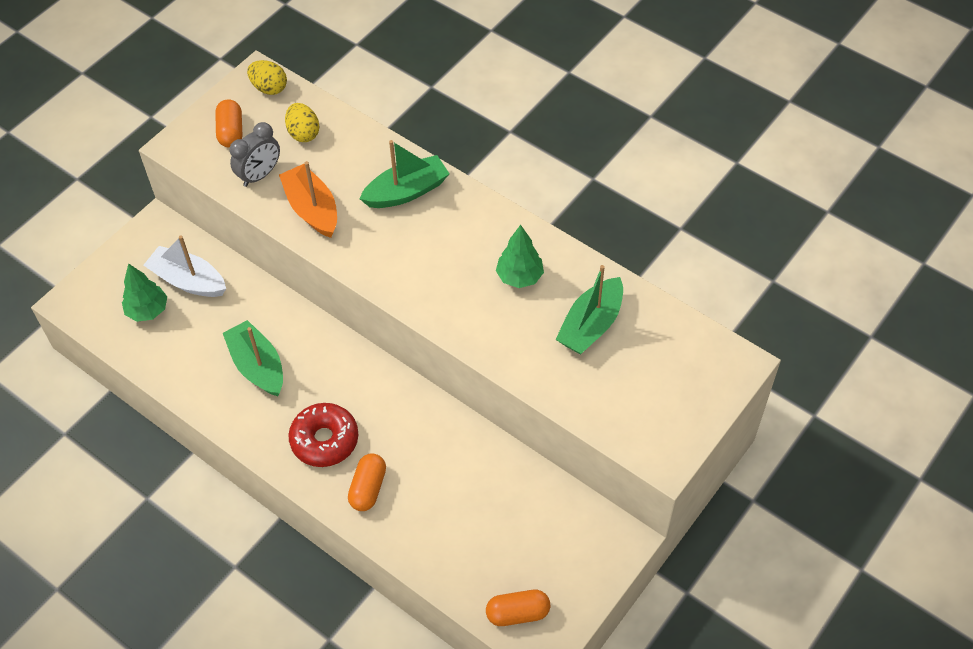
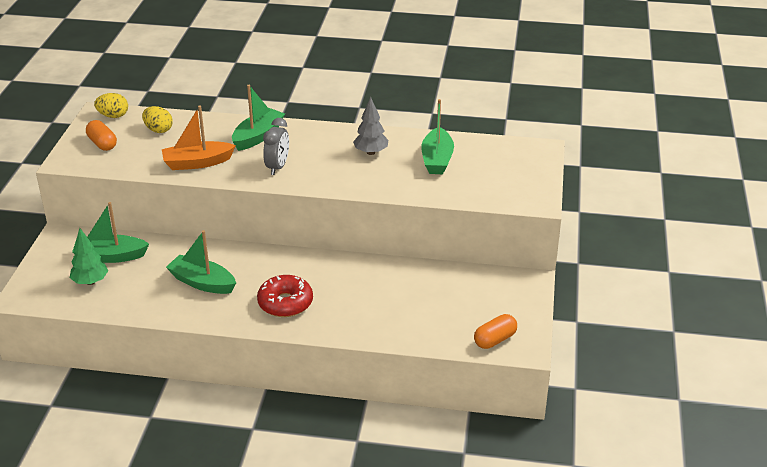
camera: 30 degrees left, 20 degrees down
white boat [144,235,226,297] -> green boat [72,202,149,263]
grey clock [230,122,280,187] -> grey clock moved to [263,118,289,175]
orange boat [279,161,337,238] -> orange boat turned 45 degrees counterclockwise [162,105,236,170]
orange capsule [348,453,386,511] -> none
green tree [496,225,544,288] -> grey tree [353,97,388,155]

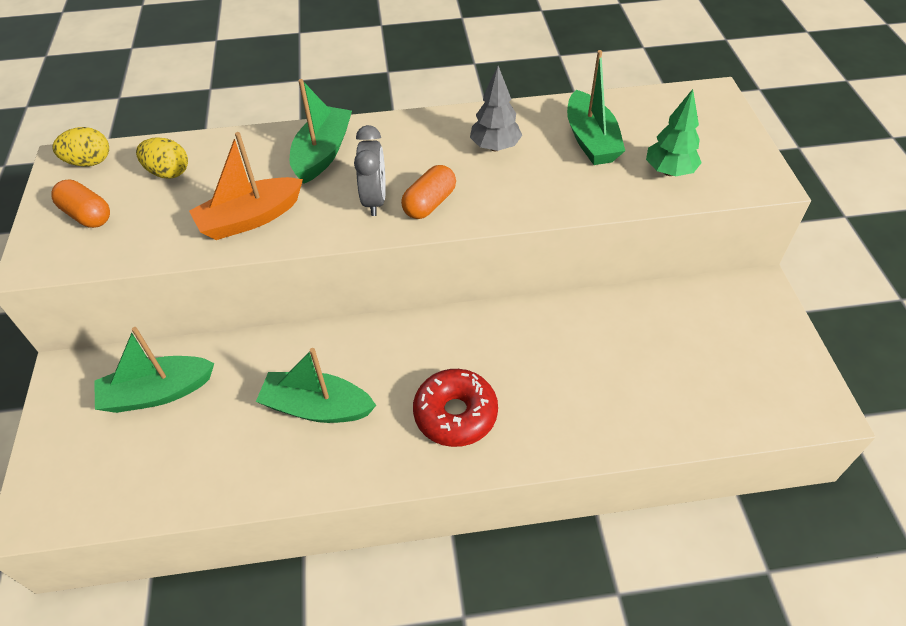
camera: 15 degrees left, 15 degrees up
green tree [70,228,108,285] -> green tree moved to [646,89,702,176]
orange capsule [474,314,517,349] -> orange capsule moved to [401,165,456,219]

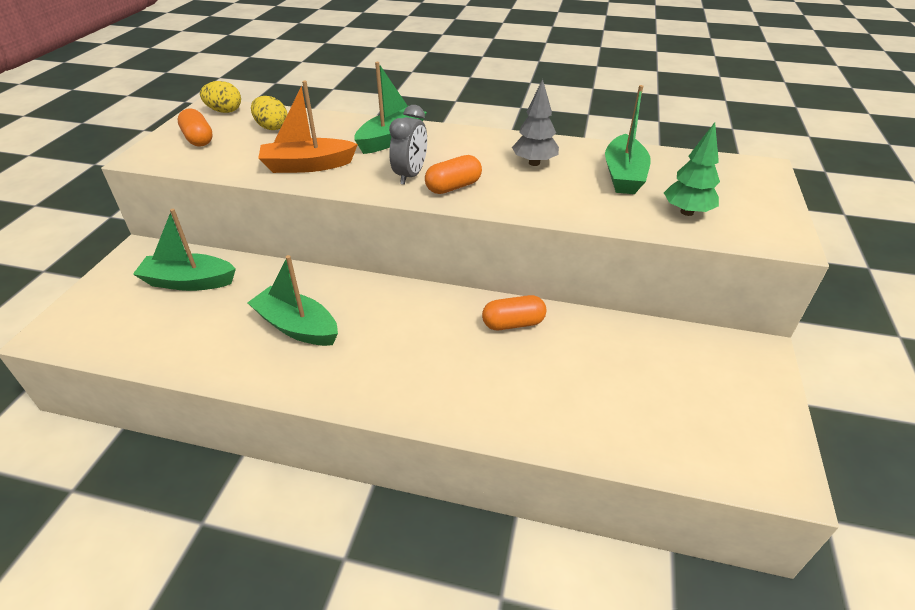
camera: 20 degrees right, 10 degrees down
red donut [413,369,498,447] -> none
none -> orange capsule [482,295,547,330]

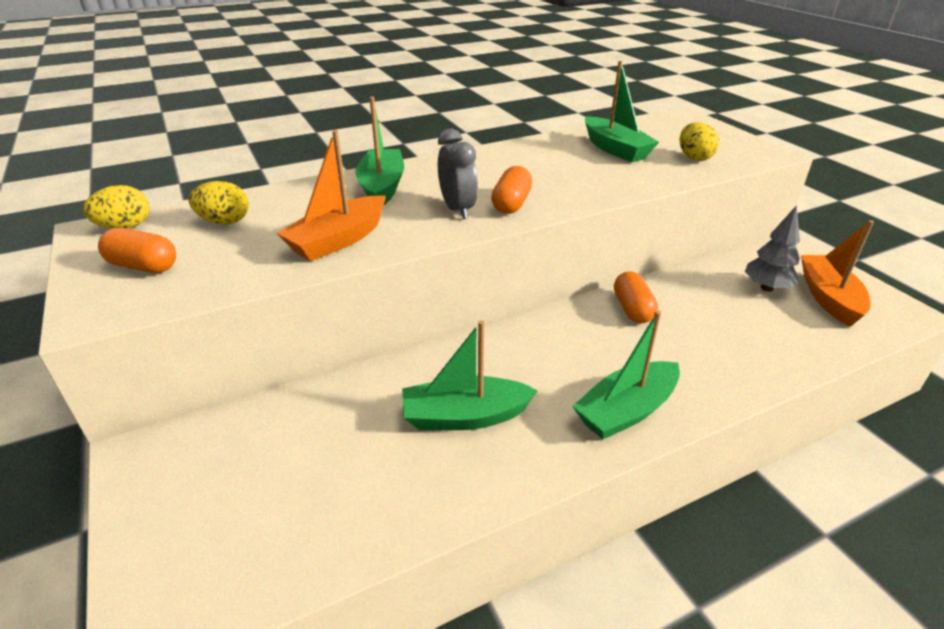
camera: 40 degrees left, 5 degrees down
green boat [133,209,236,291] -> green boat moved to [572,311,680,439]
orange capsule [482,295,547,330] -> orange capsule turned 45 degrees counterclockwise [614,271,658,323]
grey tree [512,79,559,166] -> grey tree moved to [745,205,800,292]
green tree [664,122,720,216] -> yellow egg [680,122,719,161]
none -> orange boat [801,220,874,327]

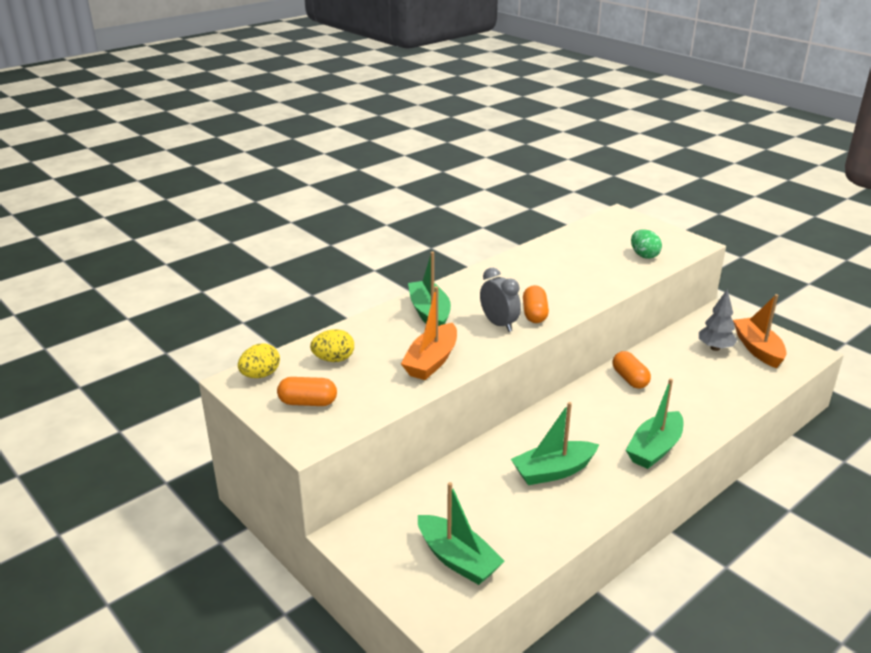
camera: 15 degrees left, 5 degrees down
green boat [585,61,659,163] -> green boat moved to [418,482,505,585]
yellow egg [680,122,719,161] -> green egg [631,229,662,259]

